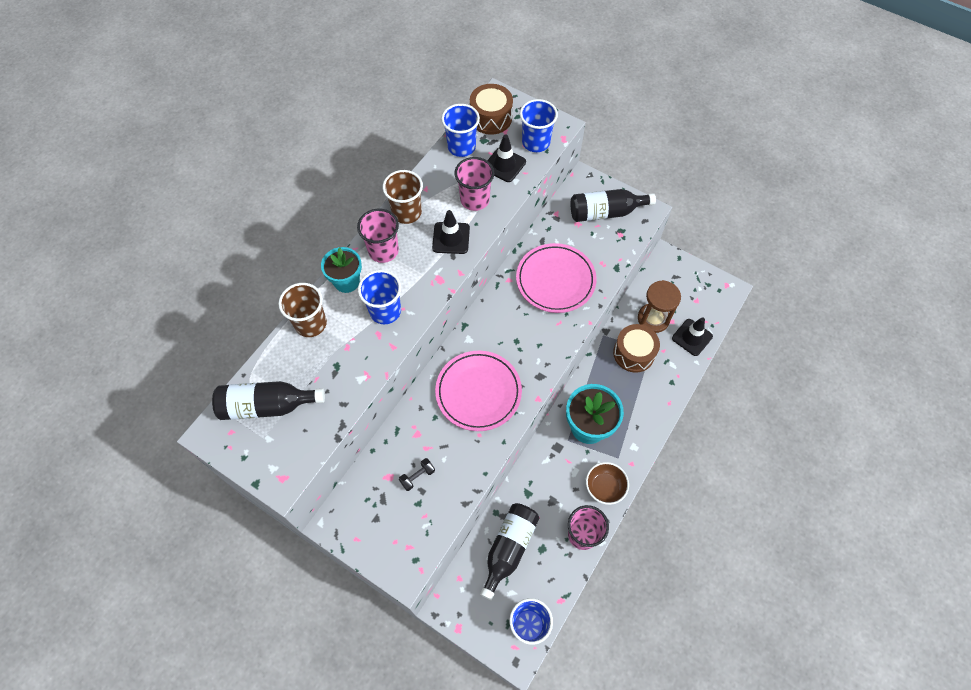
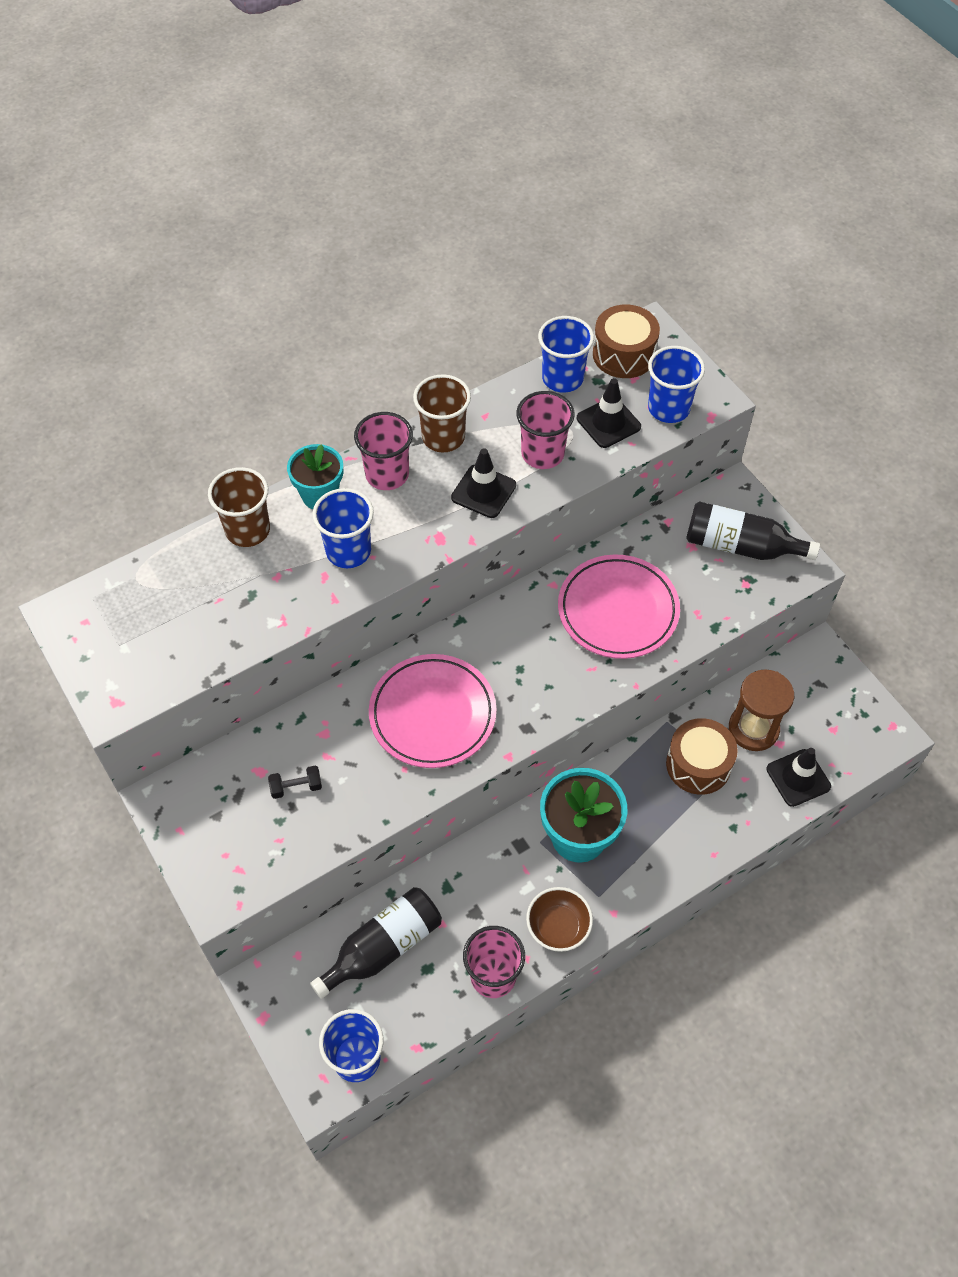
camera: 25 degrees right, 5 degrees down
black bottle [212,381,325,420] -> none

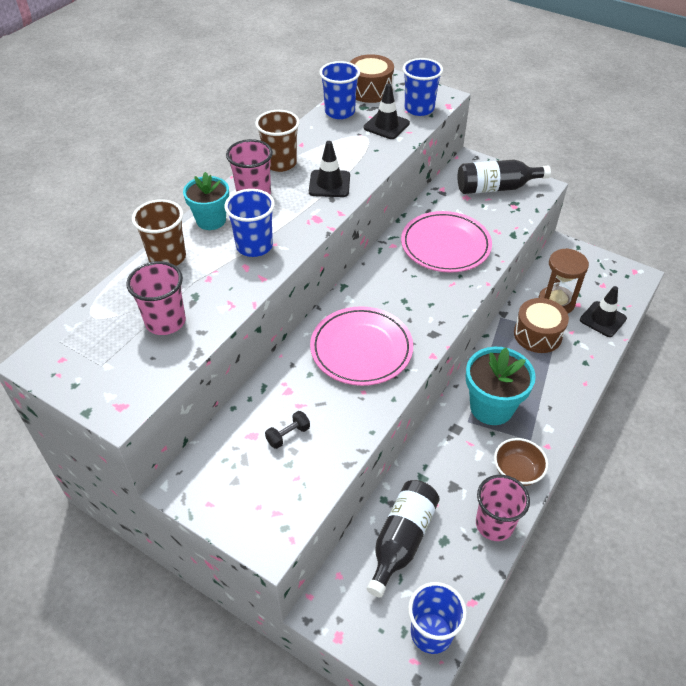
camera: 25 degrees left, 10 degrees down
pink cup [516,391,575,469] -> pink cup moved to [126,261,186,335]

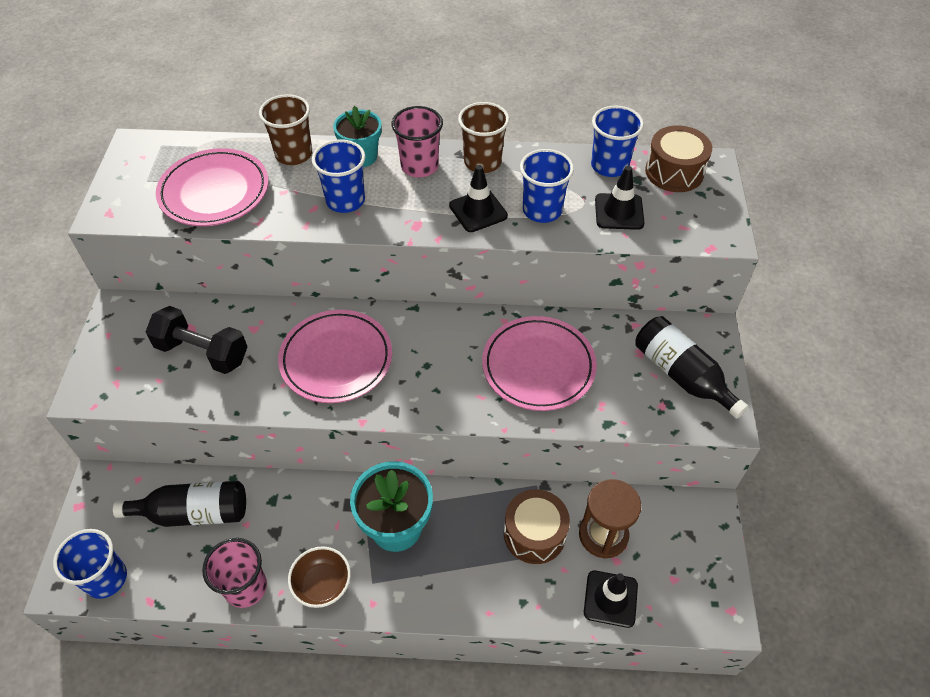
camera: 60 degrees right, 5 degrees up
pink cup [126,261,186,335] -> pink plate [156,148,269,226]
black dumbbell [265,411,310,449] -> black dumbbell [146,306,247,374], size x2.11
blue cup [403,58,443,116] -> blue cup moved to [520,149,574,223]

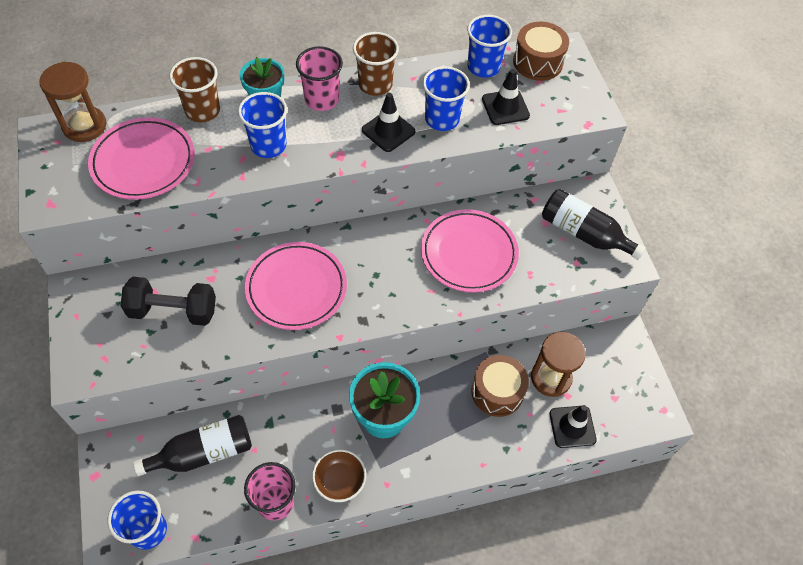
camera: 20 degrees left, 5 degrees up
none -> brown hourglass [39,62,106,142]

